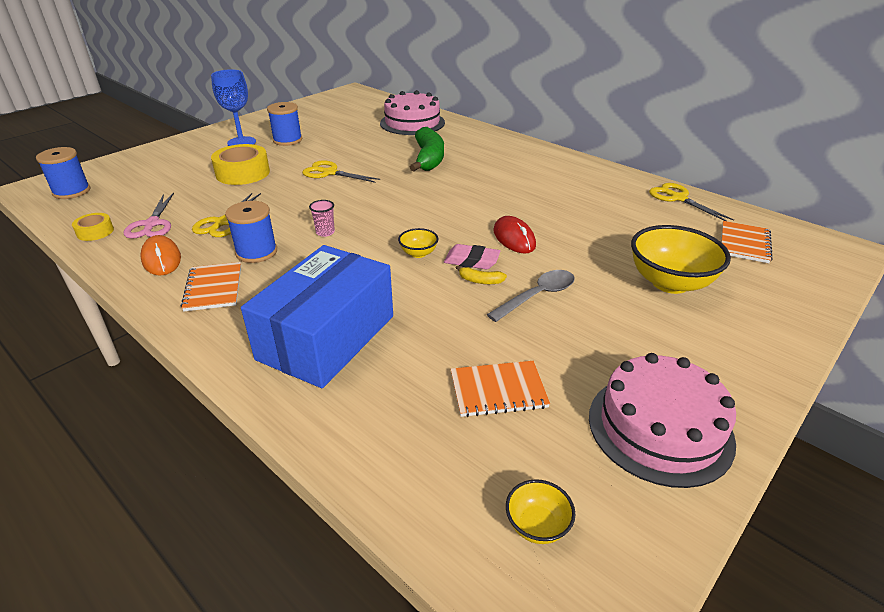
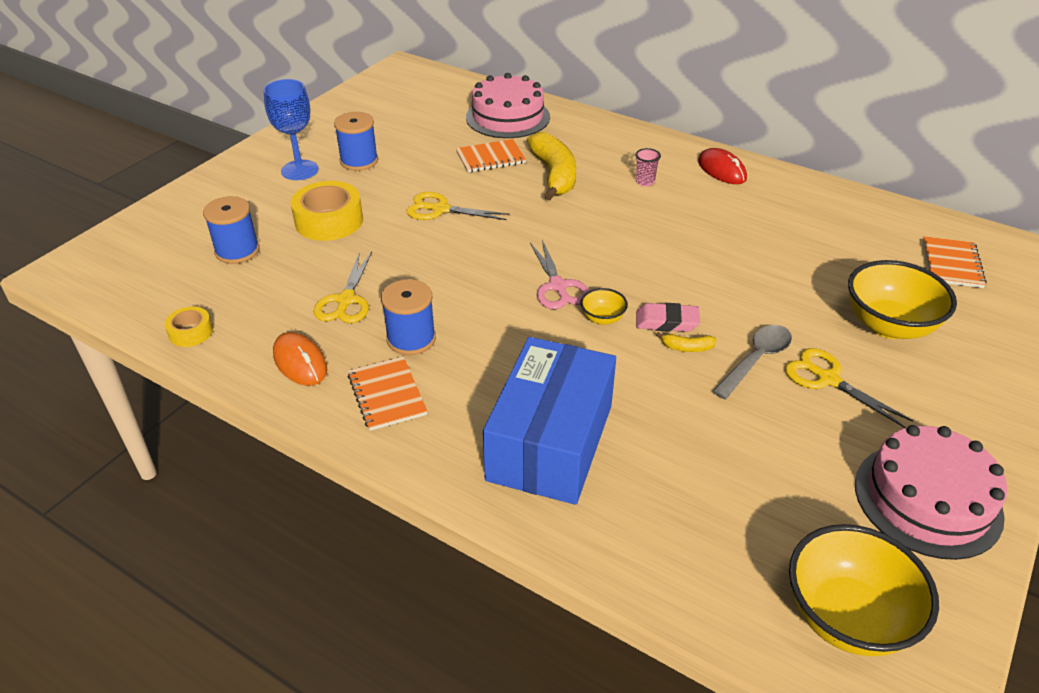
camera: 10 degrees left, 5 degrees up
blue spool [36,147,91,199] -> blue spool moved to [203,196,260,264]
pink scissors [123,193,174,239] -> pink scissors moved to [530,240,589,309]
pink cup [309,200,335,237] -> pink cup moved to [636,148,661,186]
green banana [410,127,444,171] -> yellow banana [527,132,576,200]
orange notebook [450,361,550,417] -> orange notebook moved to [456,139,526,172]
red mouse [493,216,536,254] -> red mouse moved to [698,148,747,184]
yellow bowl [506,479,575,544] -> yellow bowl [789,524,939,656], size x2.13
yellow scissors [649,183,734,221] -> yellow scissors moved to [785,348,913,428]

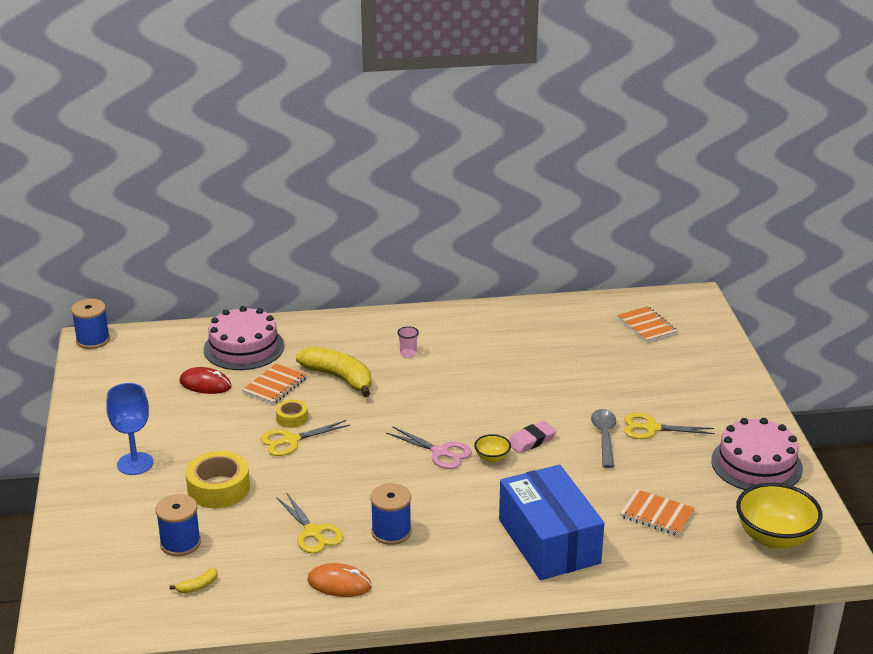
camera: 40 degrees left, 10 degrees down
yellow tape [165,307,213,347] -> yellow tape moved to [276,399,308,428]
blue spool [334,112,378,171] -> blue spool moved to [71,299,110,349]
orange notebook [348,356,427,431] -> orange notebook moved to [620,489,695,536]
yellow banana [656,332,717,352] -> yellow banana moved to [170,568,217,593]
red mouse [698,148,747,184] -> red mouse moved to [179,367,232,394]
yellow bowl [848,260,957,339] -> none

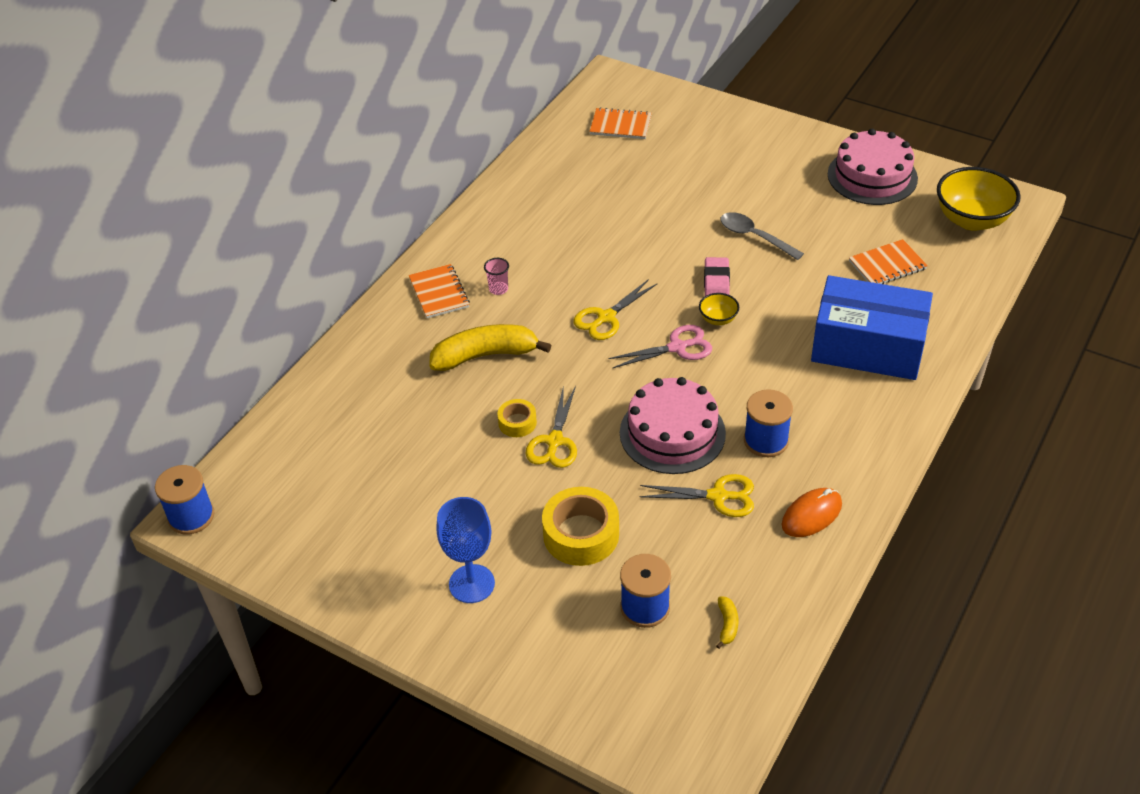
camera: 50 degrees left, 15 degrees up
red mouse [179,367,232,394] -> none
pink cake [204,306,284,370] -> pink cake moved to [620,377,726,474]
orange notebook [242,363,307,405] -> orange notebook moved to [409,264,470,318]
yellow scissors [624,413,715,439] -> yellow scissors moved to [574,279,657,340]

